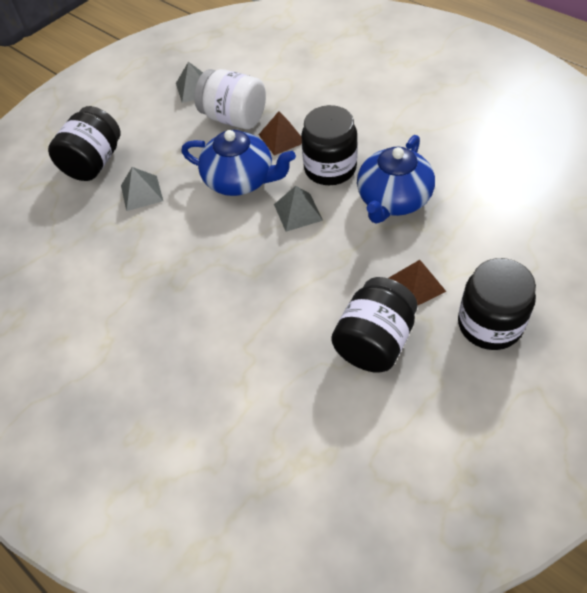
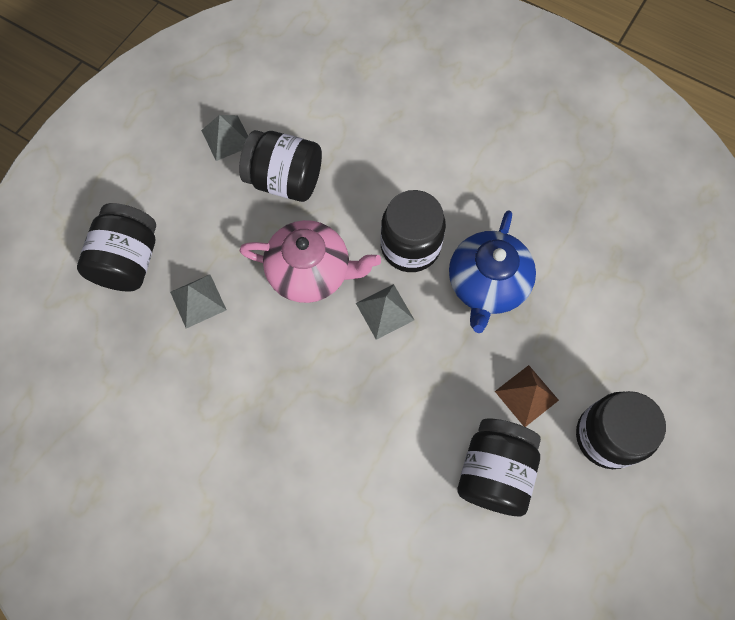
camera: 15 degrees left, 15 degrees up
blue teapot [181,130,296,196] -> pink teapot [240,220,381,303]
white jar [194,69,266,129] -> black jar [239,130,322,202]
brown pyramid [259,111,302,156] -> none

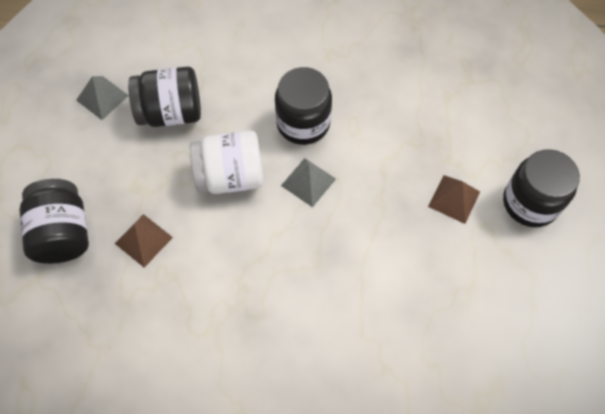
camera: 25 degrees left, 5 degrees down
grey pyramid [170,274,226,328] -> brown pyramid [114,214,173,268]
pink teapot [240,220,381,303] -> white jar [190,131,263,194]
blue teapot [449,210,536,333] -> none
black jar [457,419,541,516] -> none

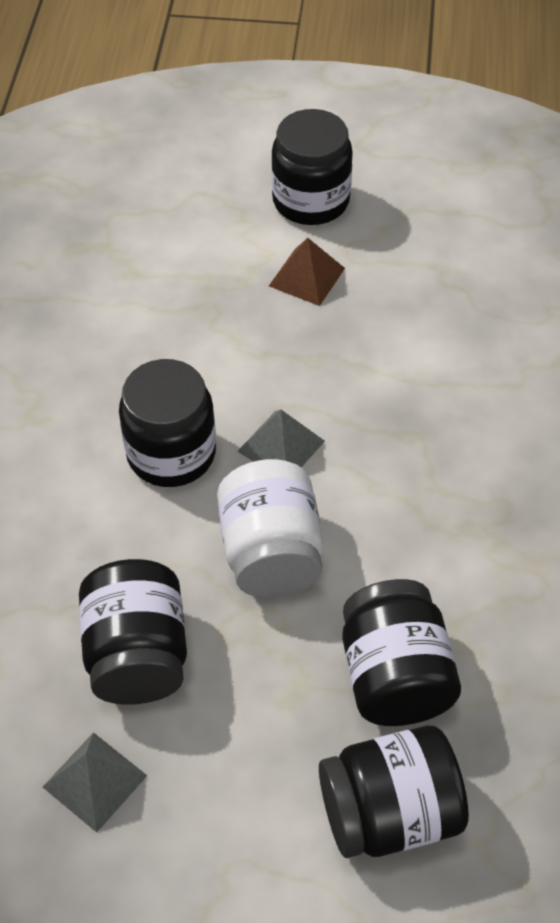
camera: 90 degrees left, 10 degrees down
brown pyramid [114,214,173,268] -> black jar [342,579,461,726]

